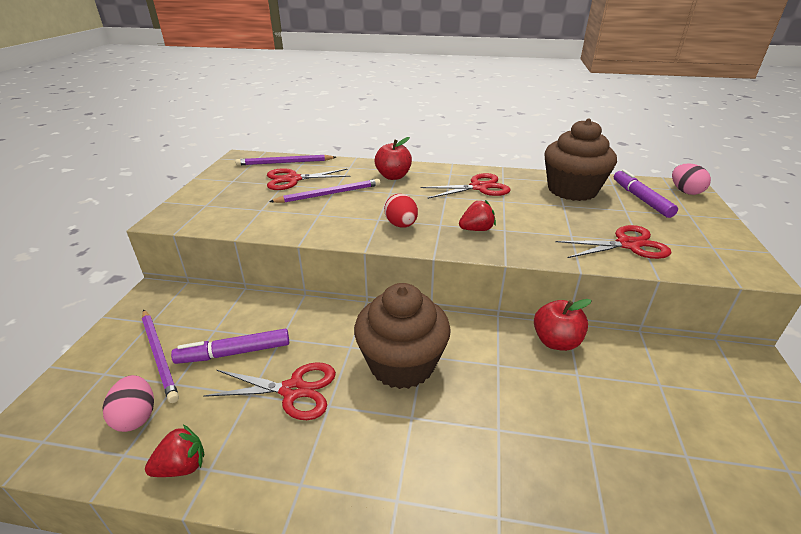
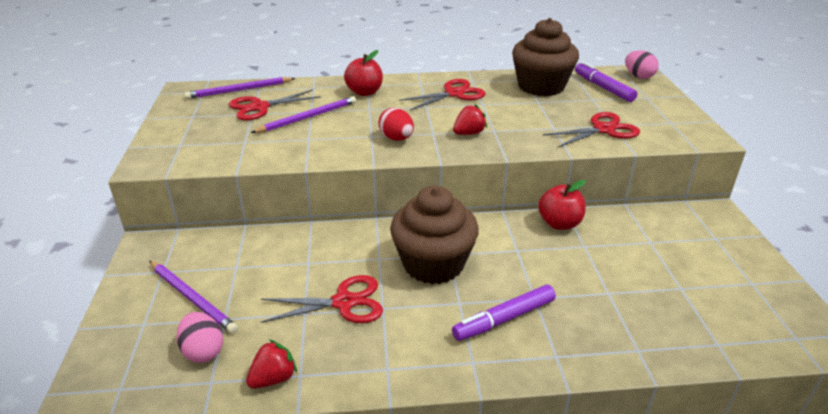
camera: 15 degrees left, 0 degrees up
purple marker [171,329,289,364] -> purple marker moved to [452,285,556,341]

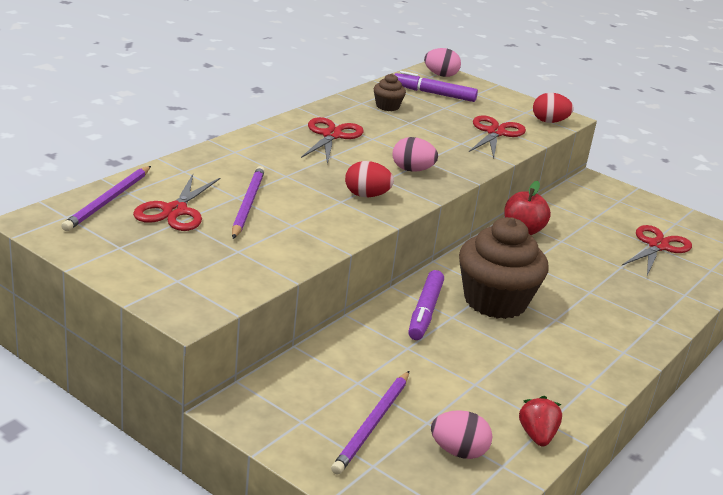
camera: 50 degrees left, 5 degrees down
purple pencil [149,261,238,334] -> purple pencil turned 120 degrees clockwise [331,371,409,475]
red scissors [261,275,383,323] -> red scissors moved to [621,225,692,276]
red apple [344,50,383,96] -> none
purple marker [452,285,556,341] -> purple marker moved to [408,270,444,340]
red strawberry [453,104,487,135] -> pink egg [392,137,438,172]
brown cupcake [512,18,579,96] -> brown cupcake [374,74,406,111], size x0.45
none -> red egg [533,93,574,123]

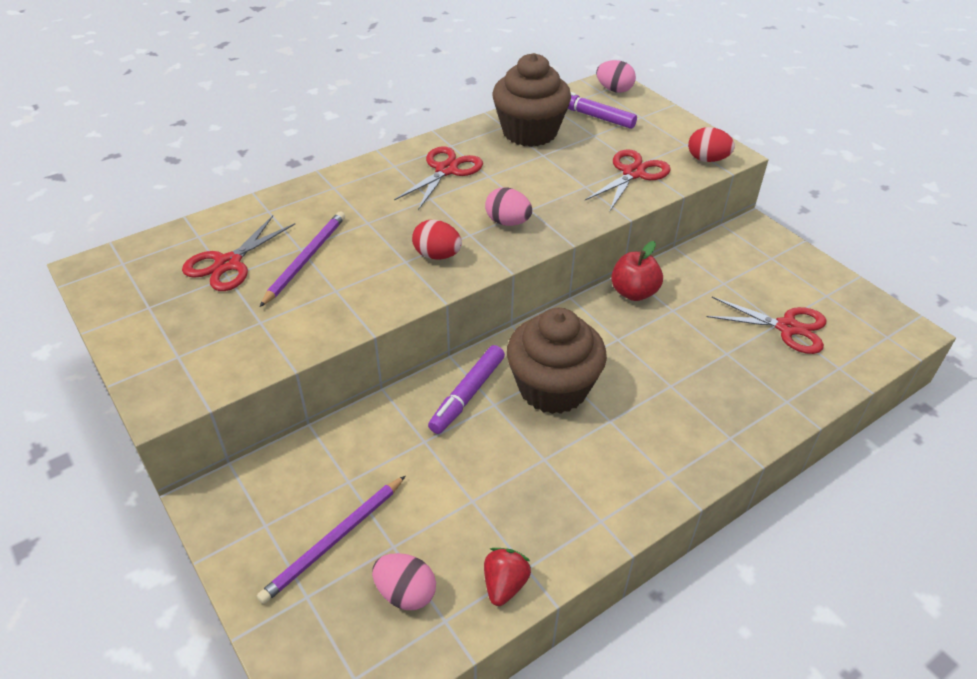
camera: 20 degrees right, 15 degrees up
purple pencil [61,166,151,231] -> none
brown cupcake [374,74,406,111] -> brown cupcake [492,53,571,147], size x2.21
red scissors [621,225,692,276] -> red scissors turned 60 degrees clockwise [706,297,826,354]

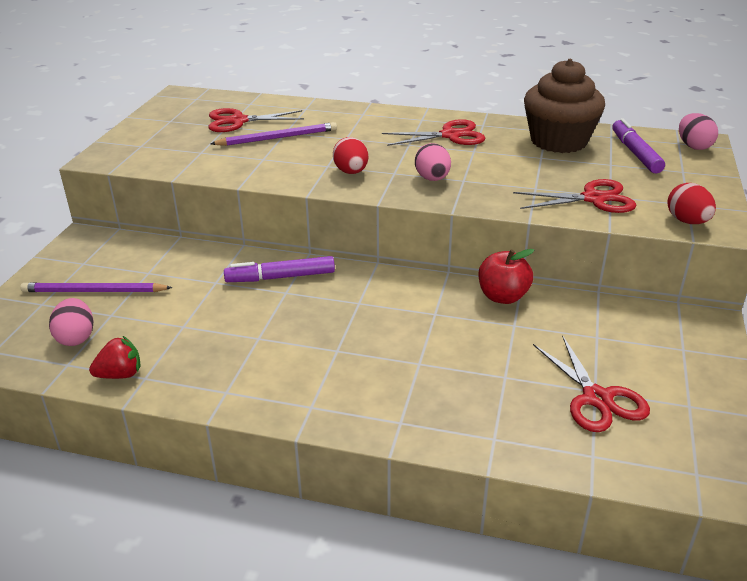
camera: 50 degrees right, 10 degrees down
brown cupcake [507,308,607,414] -> none

